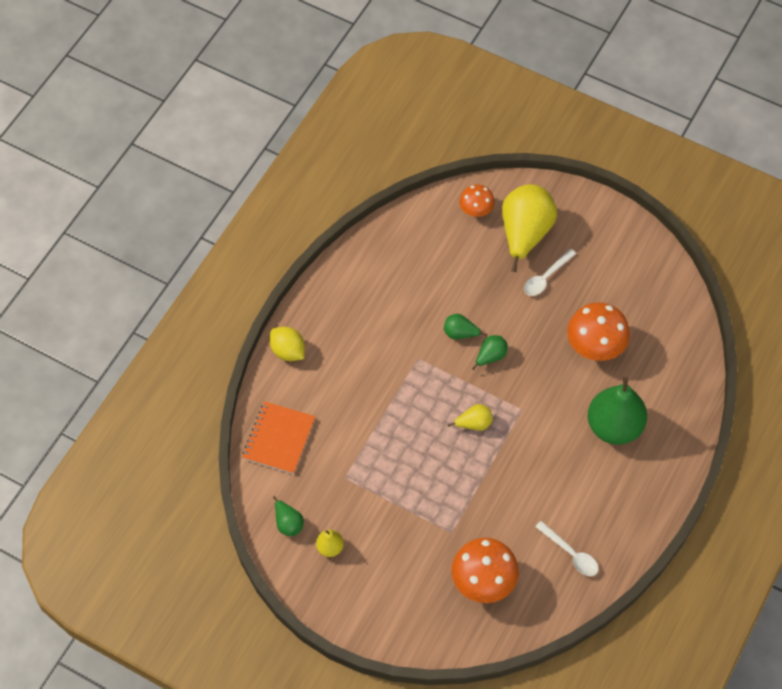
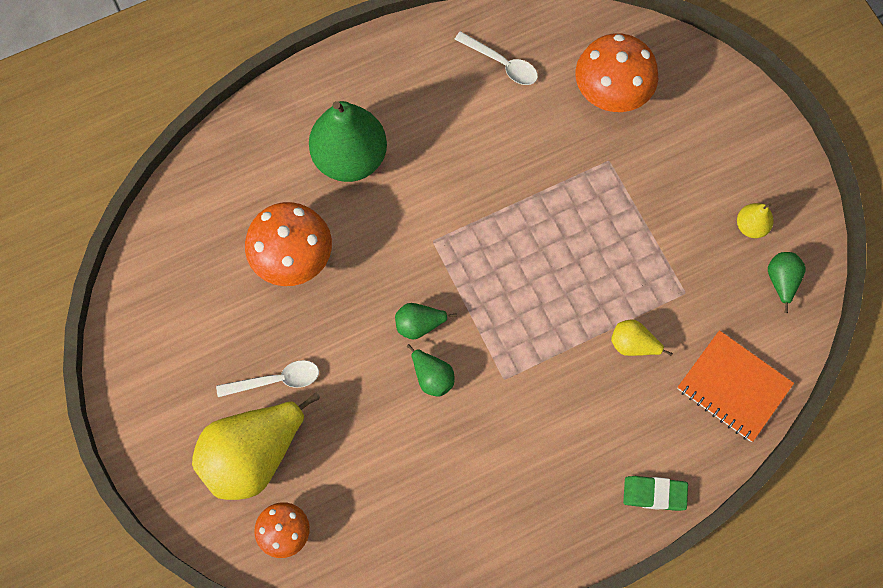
camera: 145 degrees left, 10 degrees up
orange notebook [242,402,315,474] -> orange notebook turned 75 degrees clockwise [677,330,794,442]
yellow lemon [270,327,305,361] -> green eraser [623,476,688,511]
yellow pear [448,404,493,431] -> yellow pear moved to [611,320,673,356]
white spoon [535,521,599,576] -> white spoon turned 135 degrees clockwise [454,31,538,85]

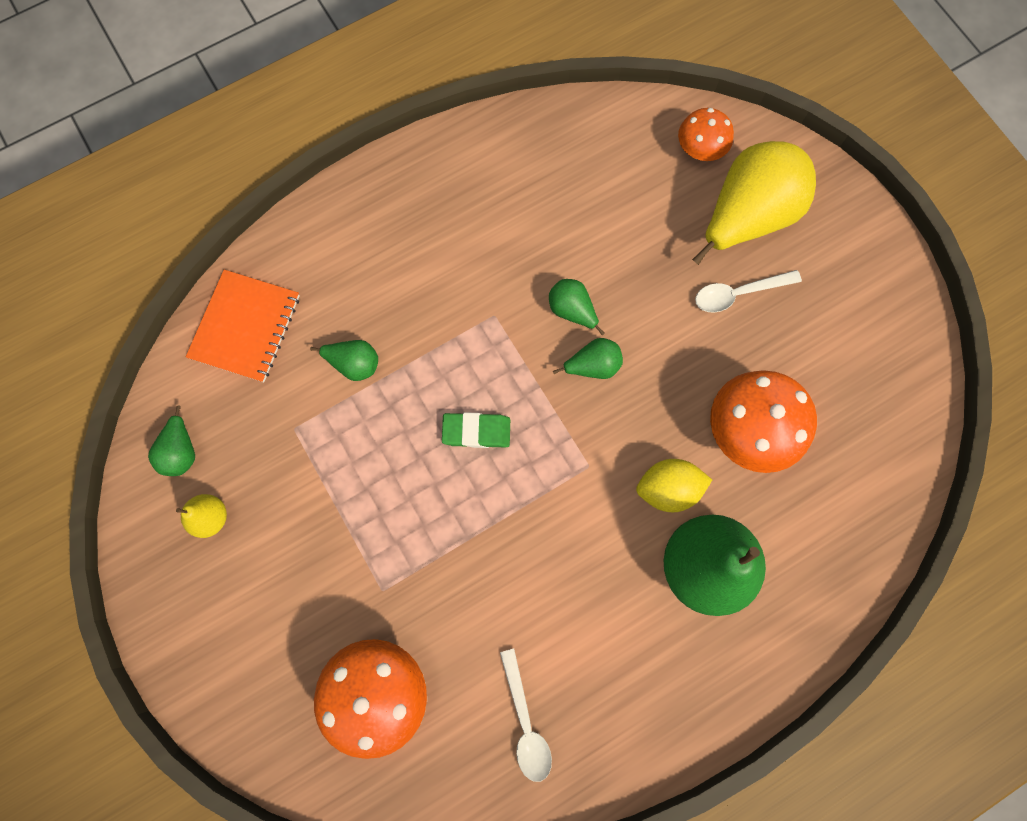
camera: 175 degrees right, 5 degrees up
white spoon [454,31,538,85] -> white spoon turned 135 degrees counterclockwise [500,649,552,782]
yellow pear [611,320,673,356] -> green pear [310,340,378,381]
green eraser [623,476,688,511] -> green eraser moved to [442,412,510,448]
orange notebook [677,330,794,442] -> orange notebook turned 75 degrees clockwise [186,270,300,382]
none -> yellow lemon [636,459,712,512]

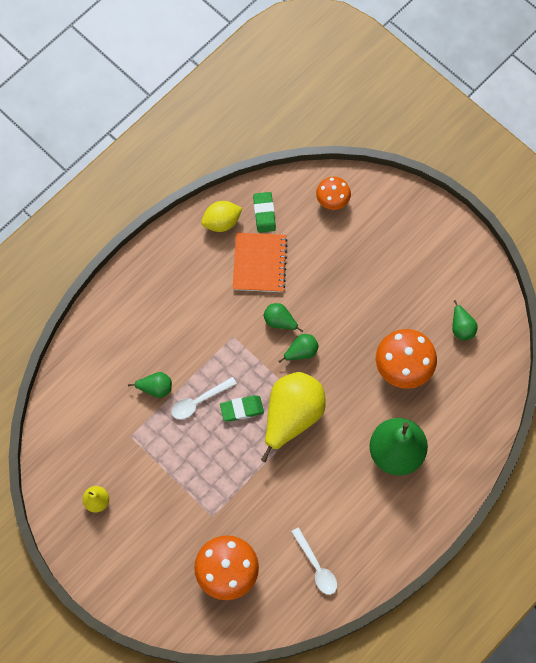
camera: 15 degrees left, 5 degrees down
green pear [148,405,195,476] -> green pear moved to [452,300,478,340]
orange notebook [186,270,300,382] -> orange notebook moved to [233,233,288,292]
yellow lemon [636,459,712,512] -> yellow lemon moved to [201,201,242,232]
yellow pear [692,141,816,265] -> yellow pear moved to [261,372,326,462]
white spoon [695,270,802,313] -> white spoon moved to [171,377,237,419]
none -> green eraser [253,192,276,233]

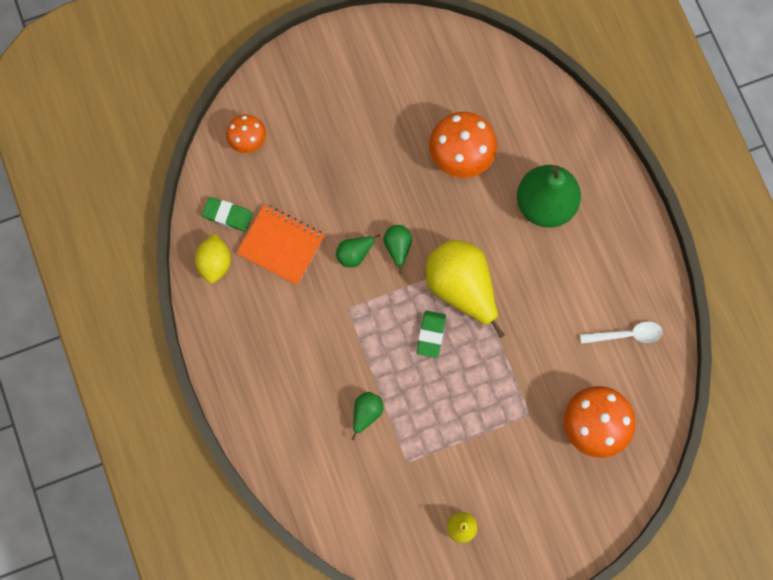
camera: 65 degrees left, 5 degrees up
white spoon [171,377,237,419] -> none
green pear [452,300,478,340] -> none

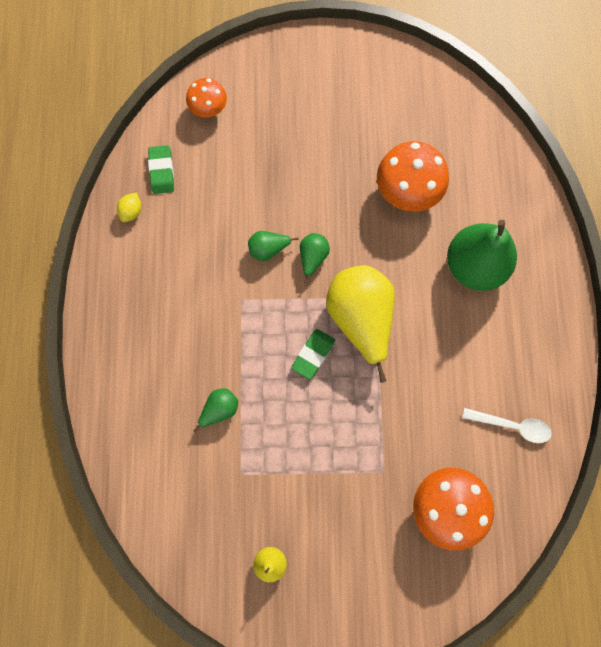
camera: 20 degrees right, 0 degrees up
yellow lemon [195,233,231,284] -> yellow lemon [117,192,141,222], size x0.64
green eraser [202,197,253,232] -> green eraser turned 45 degrees clockwise [148,145,174,194]
orange notebook [236,204,325,285] -> none

